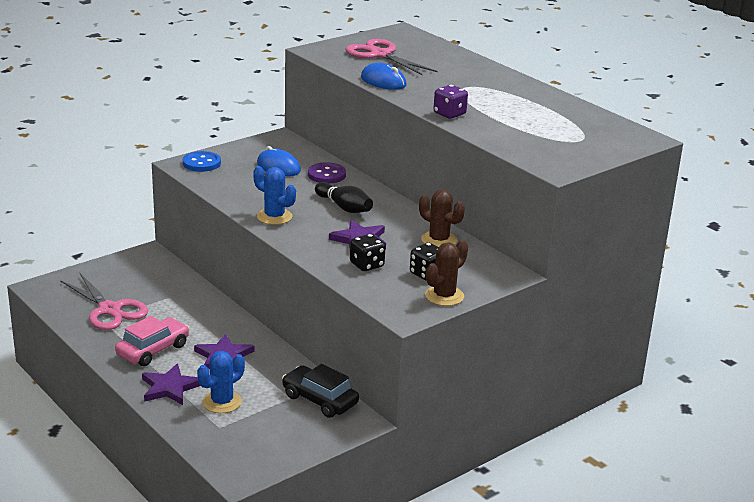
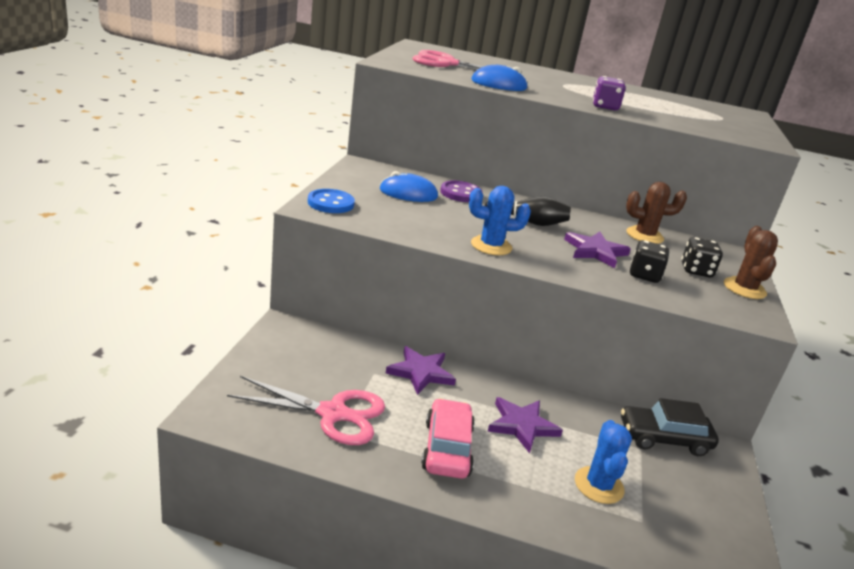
camera: 40 degrees left, 0 degrees up
purple star [142,364,200,405] -> purple star moved to [386,346,456,395]

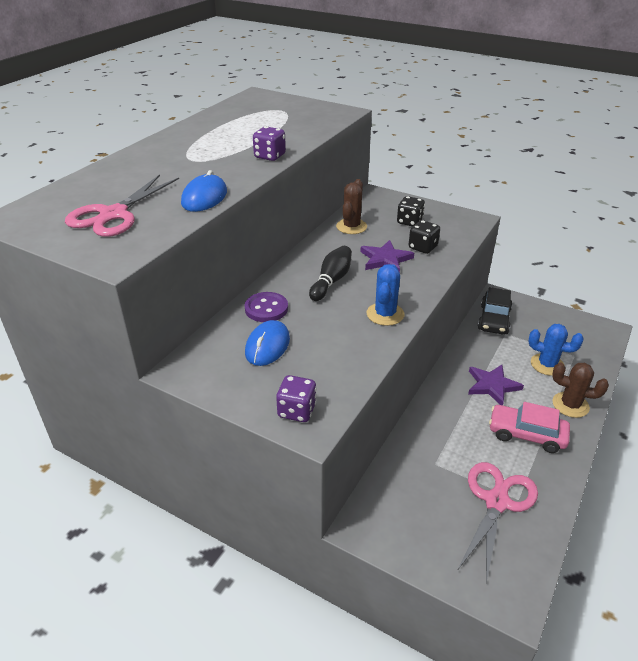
camera: 70 degrees left, 10 degrees up
blue button [308,189,355,213] -> purple dice [276,375,317,422]
purple star [386,346,456,395] -> none
brown cactus [724,226,778,299] -> brown cactus moved to [552,363,609,418]

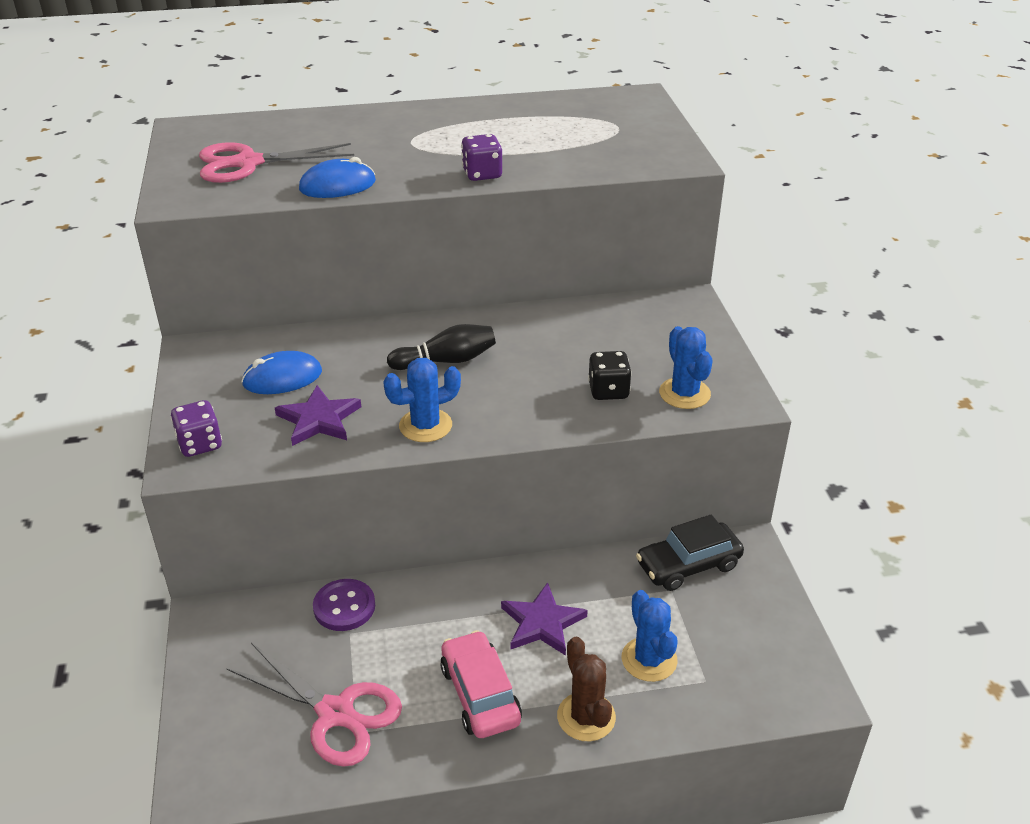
camera: 50 degrees right, 0 degrees up
purple button [245,292,288,322] -> purple button moved to [313,579,375,631]
brown cactus [336,179,367,234] -> none
purple star [360,240,414,273] -> purple star moved to [275,385,361,446]
black dice [397,196,425,227] -> none
pink scissors [457,462,538,584] -> pink scissors turned 45 degrees clockwise [226,643,402,767]
none -> blue cactus [659,326,713,409]

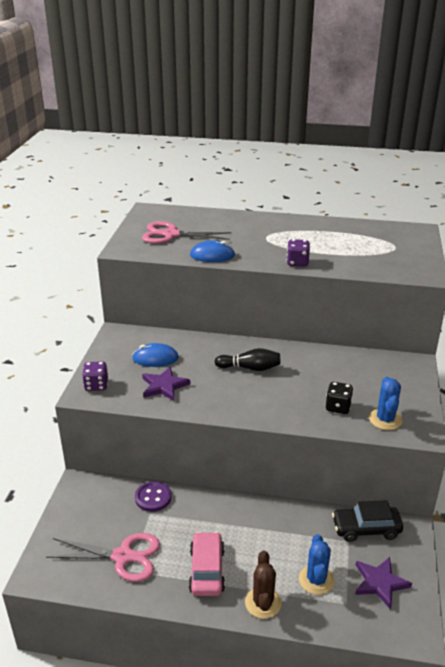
camera: 20 degrees right, 5 degrees down
pink scissors [226,643,402,767] -> pink scissors turned 45 degrees counterclockwise [46,533,160,582]
blue cactus [383,358,461,442] -> none
purple star [501,582,588,656] -> purple star moved to [355,557,412,610]

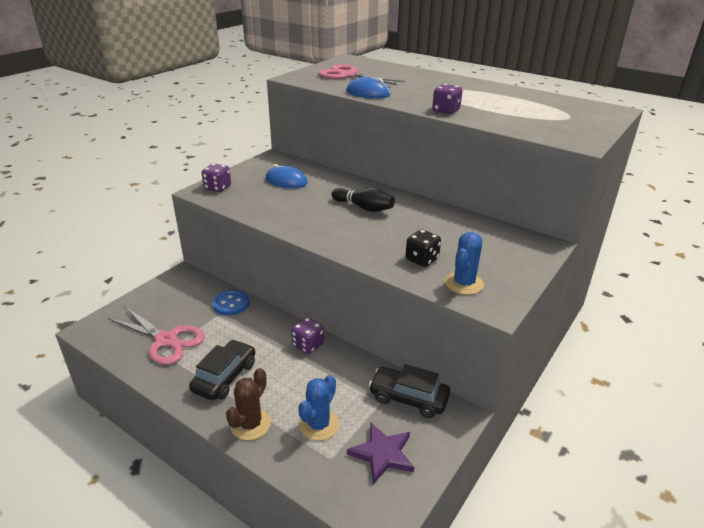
camera: 25 degrees right, 0 degrees up
purple button [135,481,171,512] -> blue button [213,290,250,315]
purple star [142,366,190,401] -> none
pink car [189,532,225,596] -> black car [189,340,255,400]
none -> purple dice [291,317,324,354]

